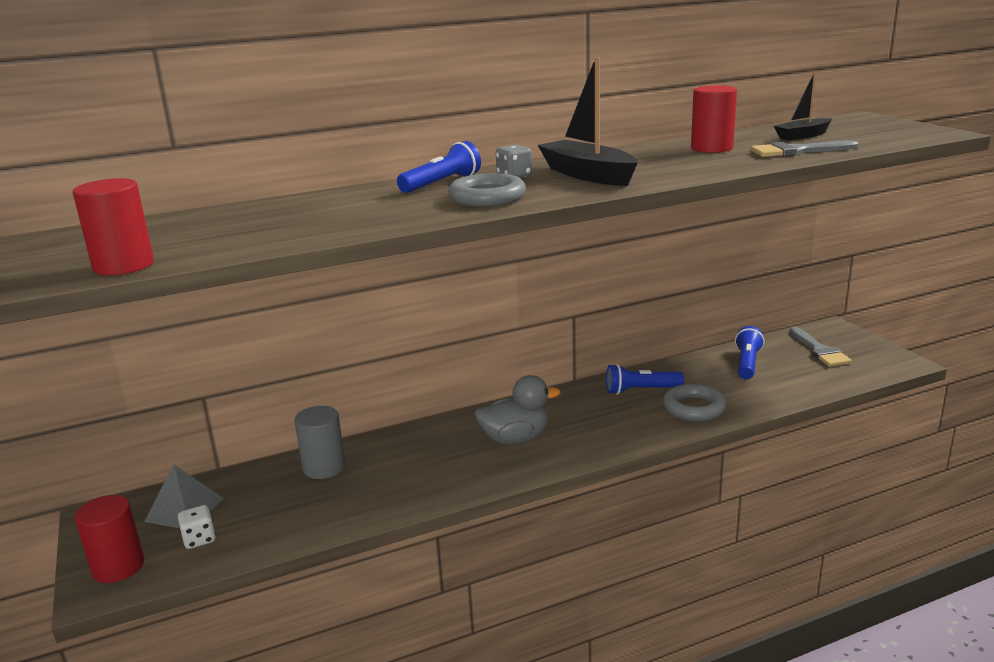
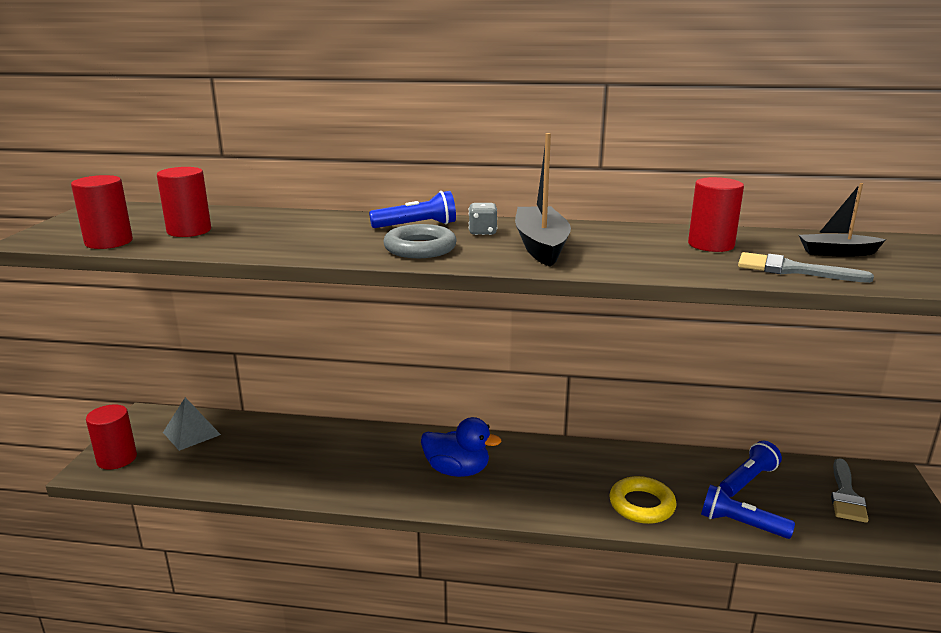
camera: 30 degrees right, 0 degrees up
white dice [178,505,216,549] -> none
grey cylinder [295,406,345,479] -> none
grey duck [474,375,561,445] -> blue duck [421,417,501,477]
blue flashlight [606,364,684,395] -> blue flashlight moved to [701,484,795,539]
grey ring [663,384,727,422] -> yellow ring [609,476,677,524]
none -> red cylinder [157,167,211,237]

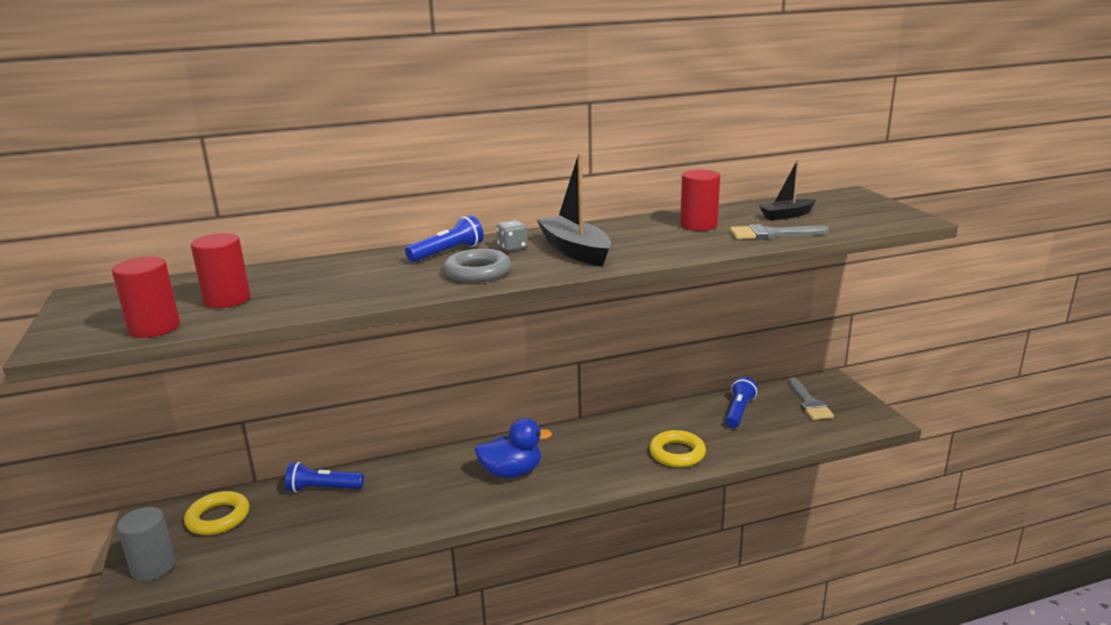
camera: 25 degrees left, 0 degrees up
red cylinder [86,404,137,470] -> grey cylinder [117,507,176,581]
grey pyramid [163,397,221,451] -> yellow ring [184,491,249,535]
blue flashlight [701,484,795,539] -> blue flashlight moved to [285,462,364,492]

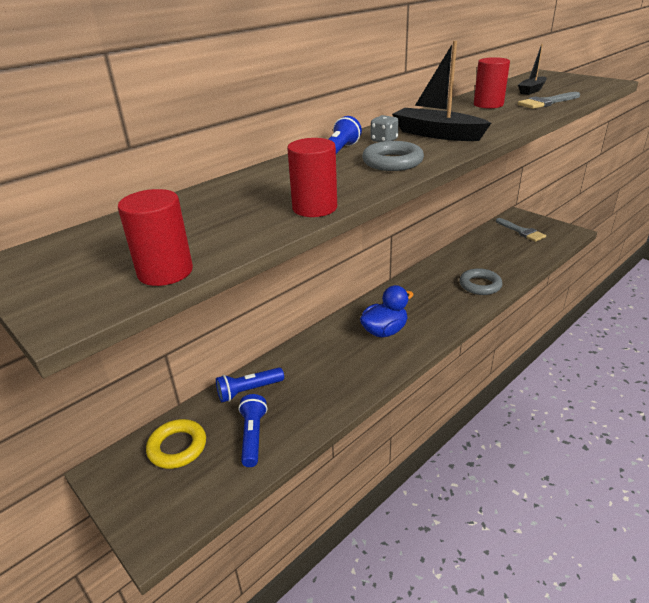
camera: 25 degrees left, 10 degrees up
grey cylinder [117,507,176,581] -> none
red cylinder [191,233,251,308] -> red cylinder moved to [287,138,337,217]
yellow ring [649,430,706,467] -> grey ring [459,268,503,295]
blue flashlight [725,377,757,428] -> blue flashlight moved to [238,394,267,467]

